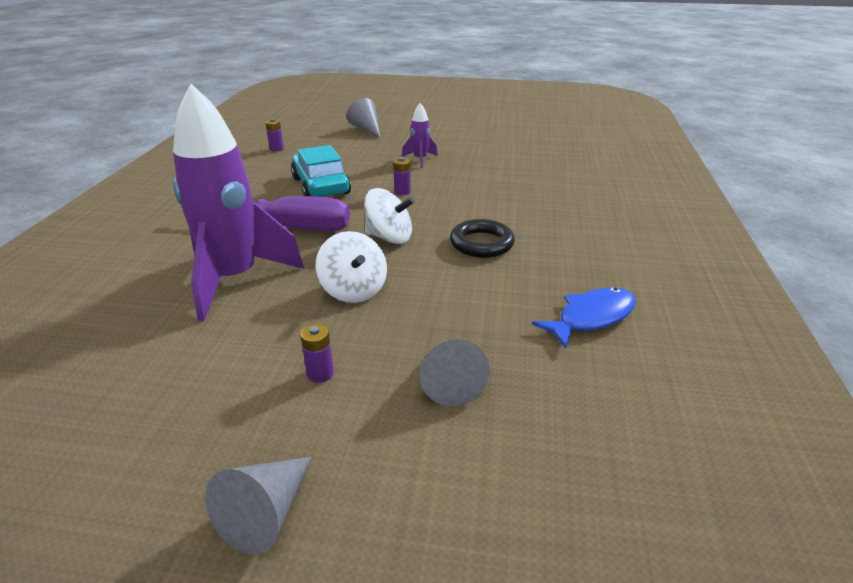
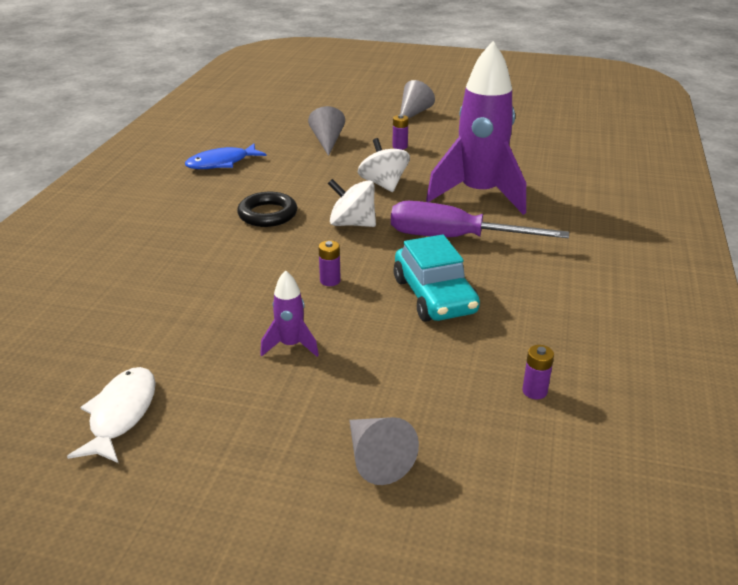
camera: 175 degrees left, 0 degrees up
none -> white fish [67,367,156,463]

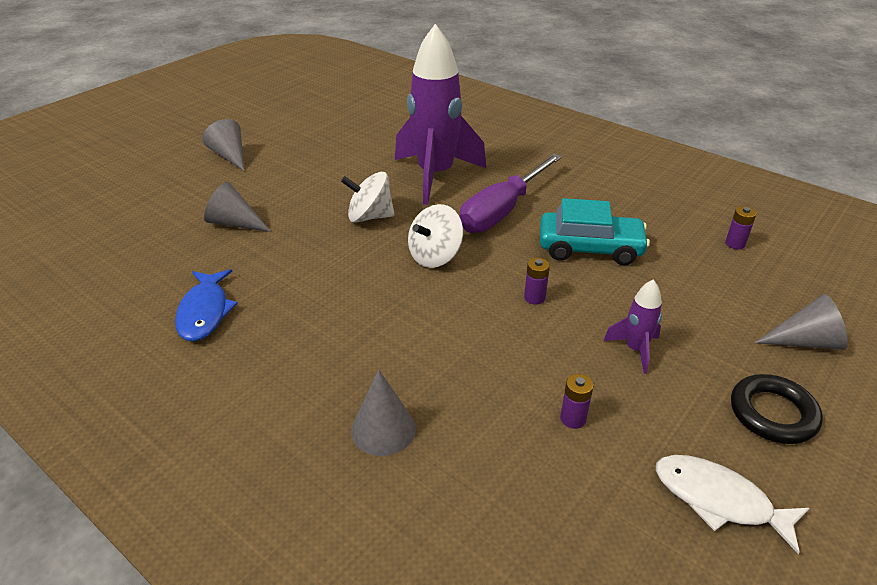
camera: 65 degrees left, 5 degrees up
black ring [237,192,297,227] -> black ring moved to [731,374,823,444]
purple battery [392,114,409,150] -> purple battery moved to [560,374,594,429]
none -> grey cone [351,369,416,456]

